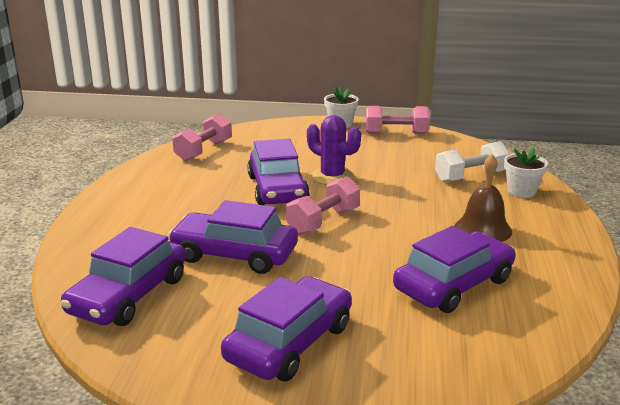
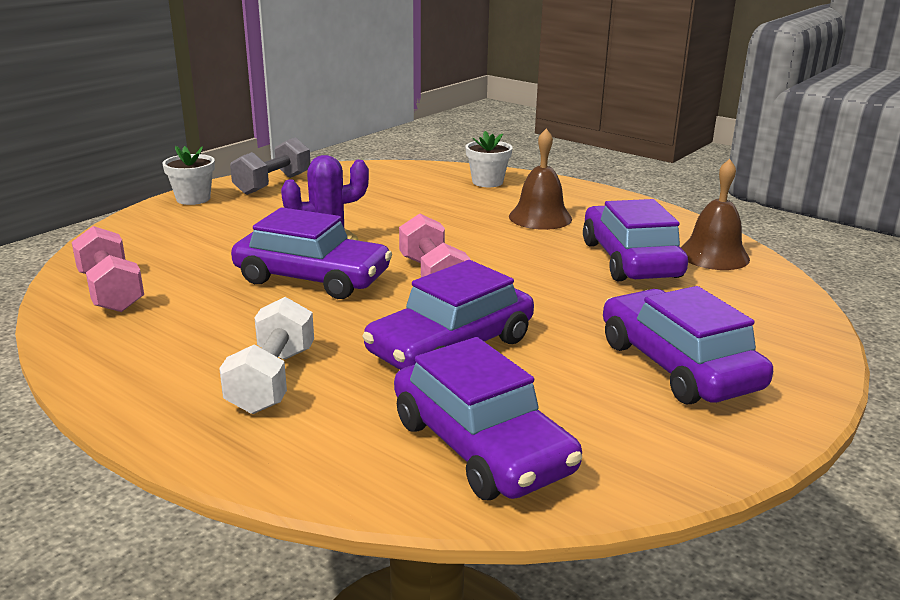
camera: 60 degrees left, 0 degrees up
pink dumbbell [366,106,430,134] -> grey dumbbell [230,137,311,195]
white dumbbell [435,141,510,182] -> white dumbbell moved to [219,297,314,414]
none -> brown bell [680,159,750,270]

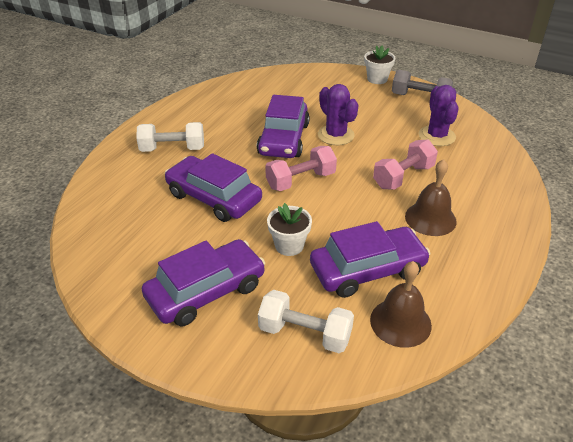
camera: 80 degrees right, 15 degrees up
pink dumbbell [72,226,144,312] -> pink dumbbell moved to [373,139,438,190]
purple car [394,337,582,500] -> none
white flower pot [466,131,512,187] -> white flower pot moved to [267,203,312,256]
none -> white dumbbell [258,290,354,353]
none -> purple cactus [418,85,459,146]

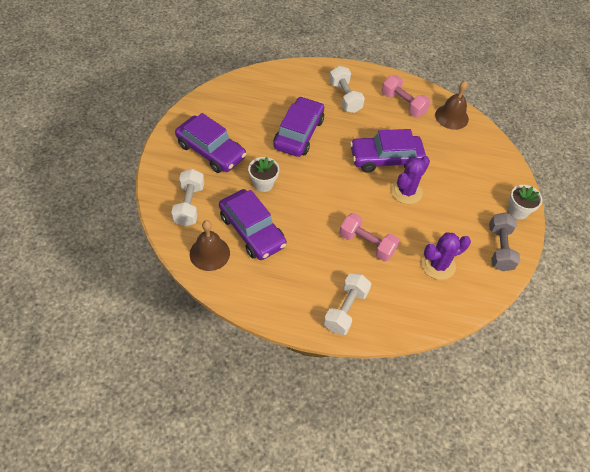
camera: 70 degrees right, 15 degrees up
pink dumbbell [265,146,337,191] -> pink dumbbell moved to [382,75,431,117]
brown bell [405,159,457,236] -> brown bell moved to [435,80,469,130]
none -> white dumbbell [324,273,371,335]

